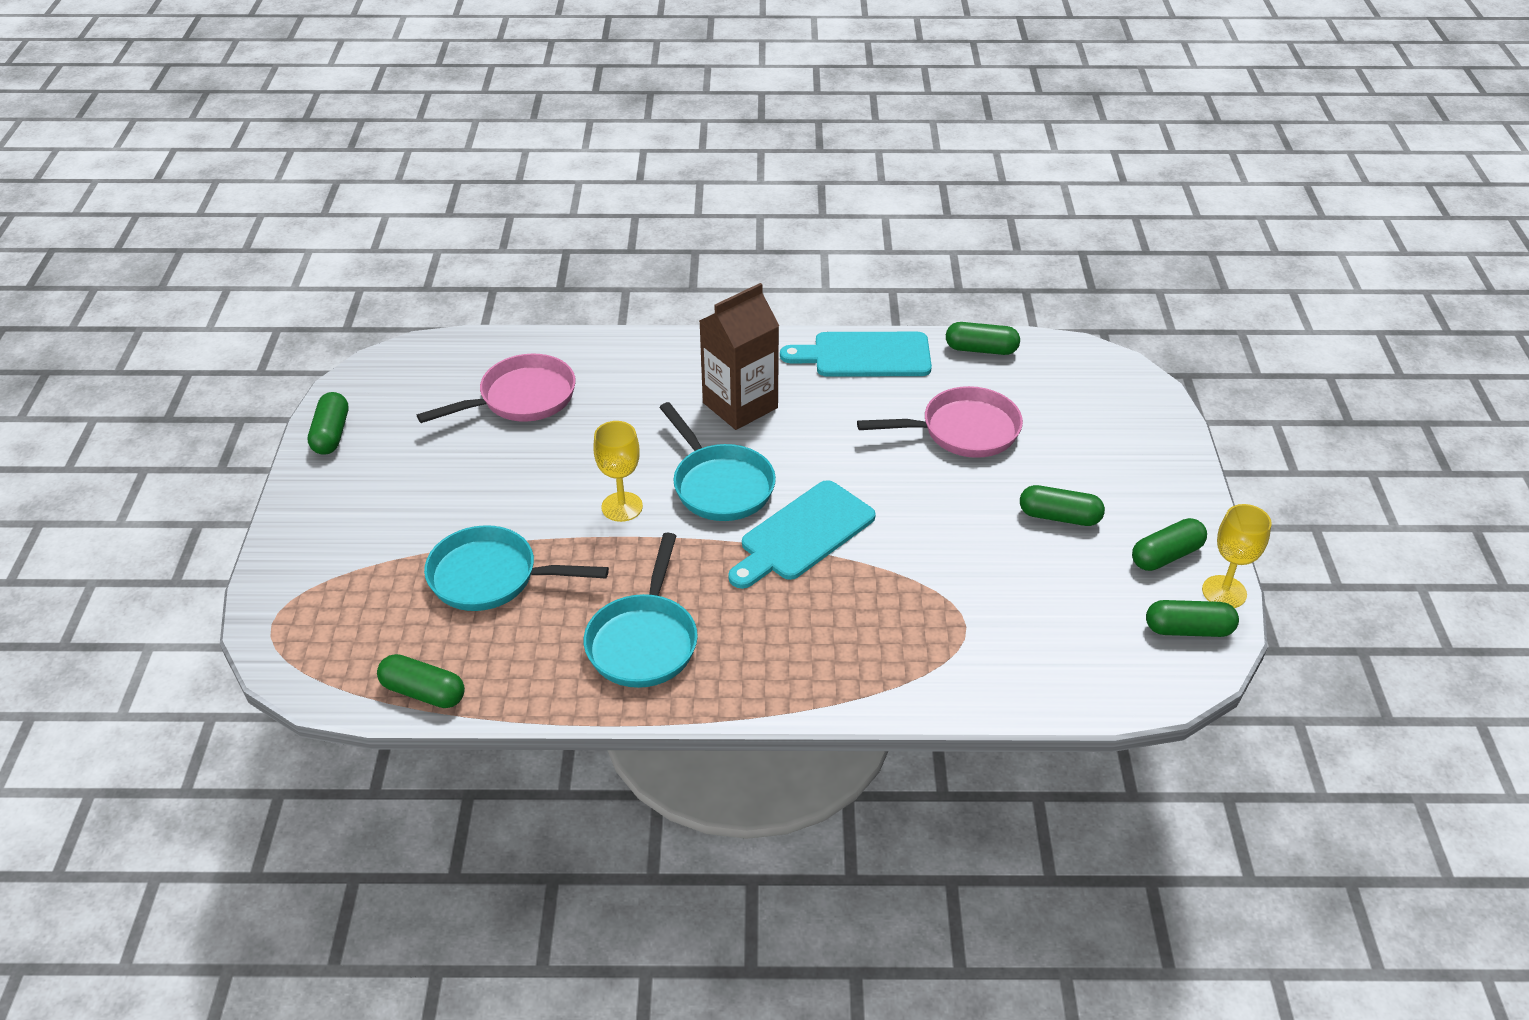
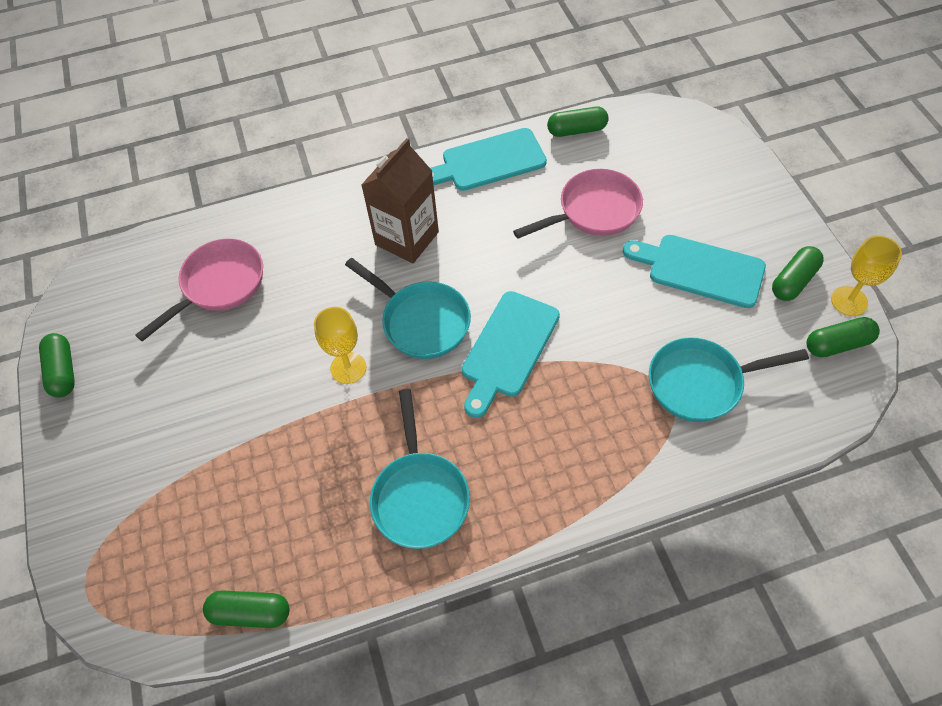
camera: 15 degrees left, 15 degrees up
turquoise pan [424,525,609,611] -> turquoise pan moved to [649,337,809,422]
green capsule [1020,485,1105,526] -> turquoise cutting board [623,235,766,308]

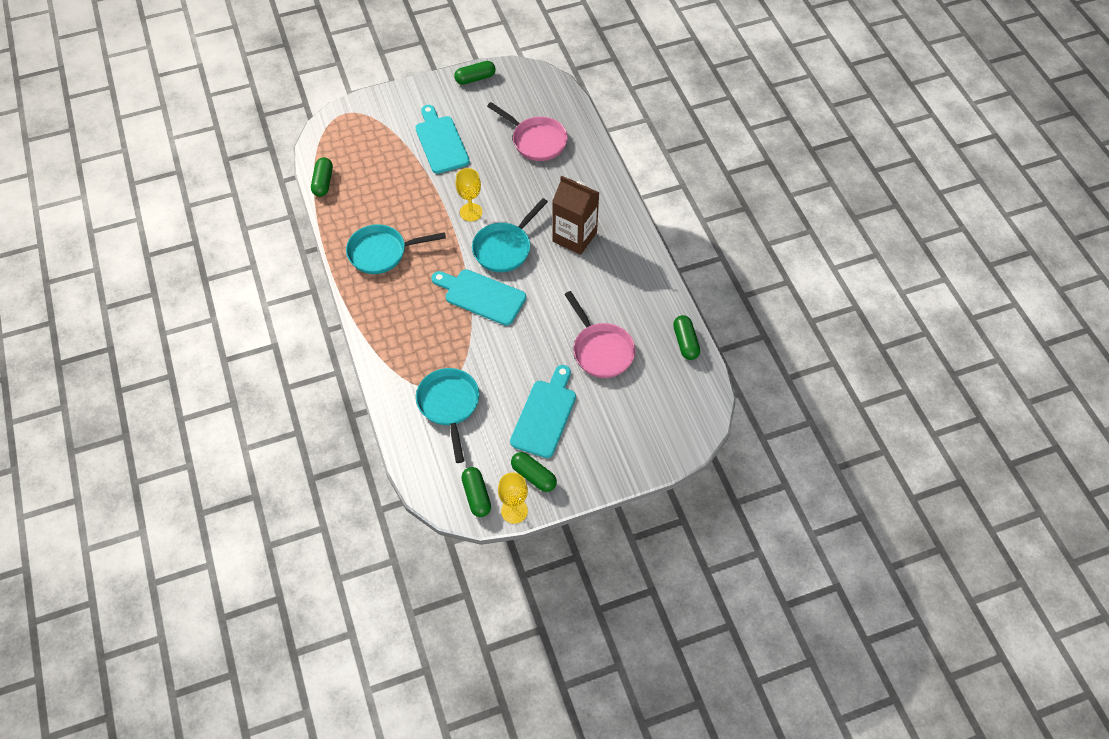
camera: 85 degrees right, 0 degrees up
turquoise cutting board [430,128,547,191] -> turquoise cutting board moved to [415,105,470,174]

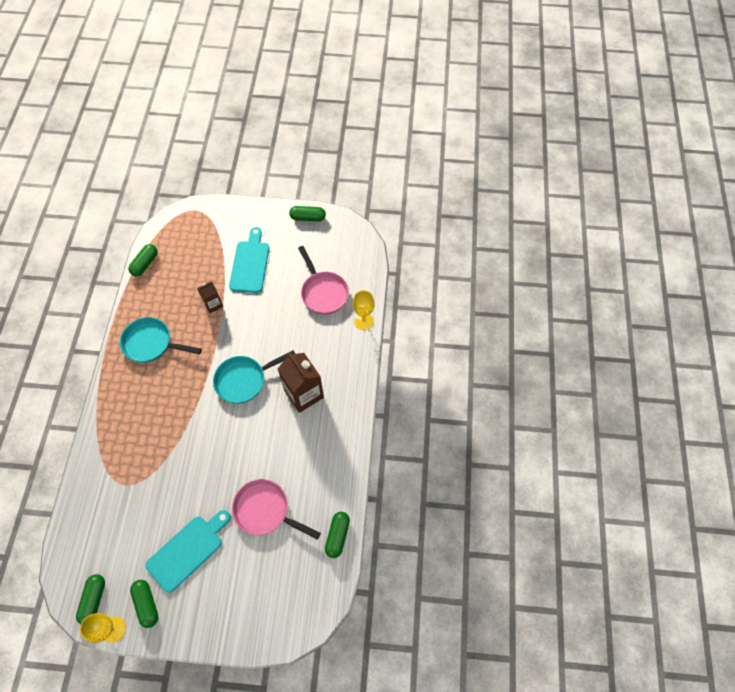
camera: 25 degrees right, 5 degrees up
turquoise pan [416,368,480,463] -> none
turquoise cutting board [431,269,526,326] -> none
yellow goblet [456,168,483,221] -> yellow goblet moved to [353,290,375,330]
pink pan [564,291,636,378] -> pink pan turned 120 degrees clockwise [232,479,321,540]
none -> brown carton [197,281,223,313]

